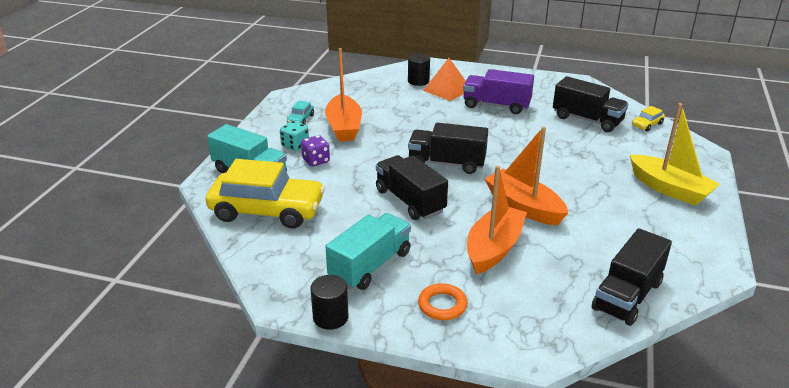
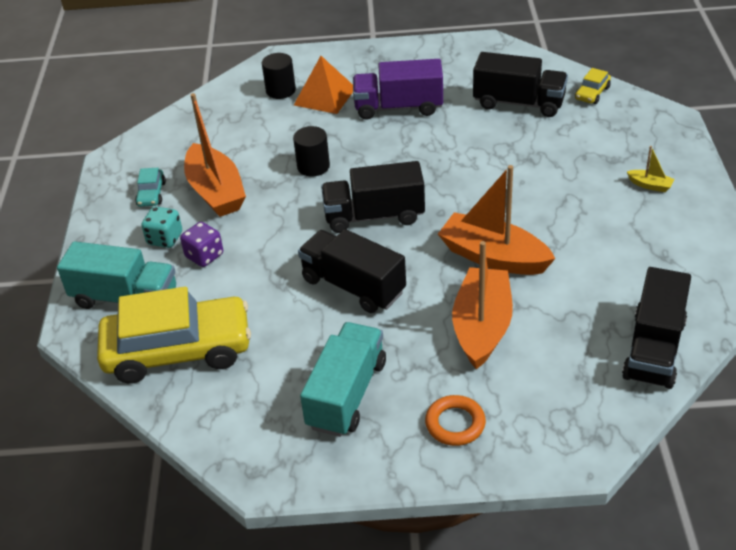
camera: 15 degrees left, 10 degrees up
black cylinder [310,275,348,330] -> black cylinder moved to [293,126,330,177]
yellow boat [630,103,720,206] -> yellow boat [627,146,674,192], size x0.42

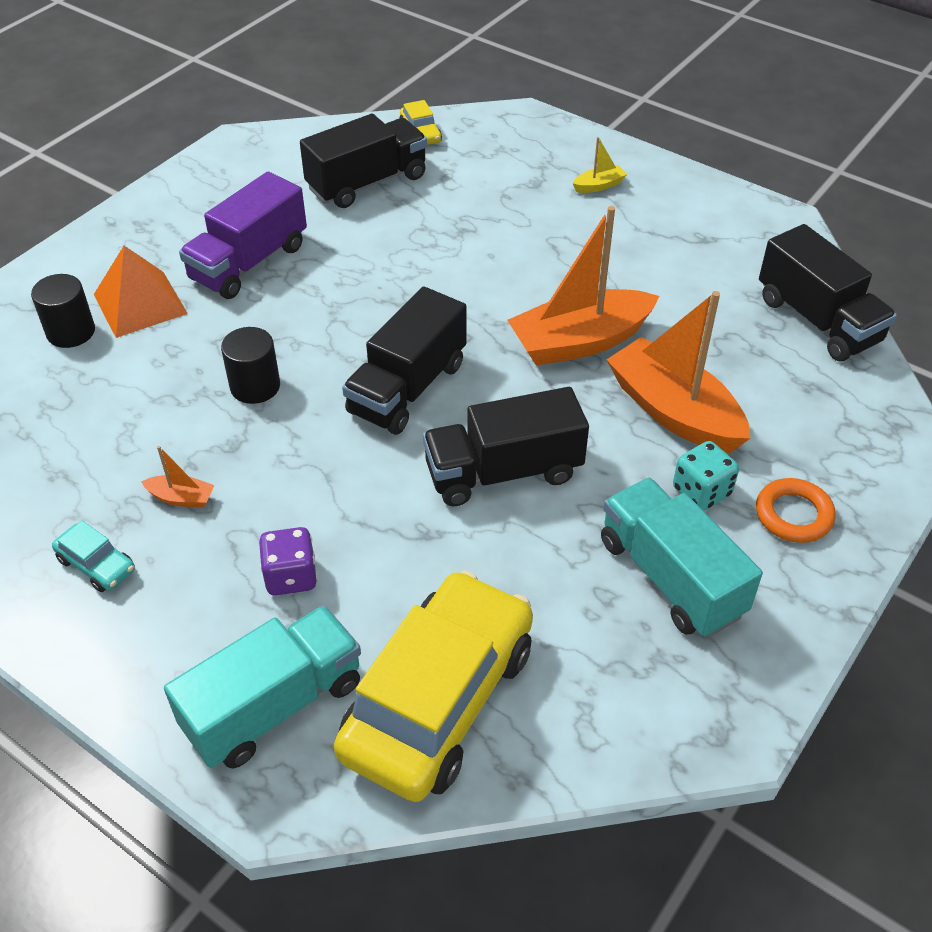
camera: 55 degrees left, 5 degrees up
turquoise dice [141,207,182,248] -> turquoise dice moved to [673,441,739,511]
orange boat [184,93,246,217] -> orange boat [141,446,215,508], size x0.42

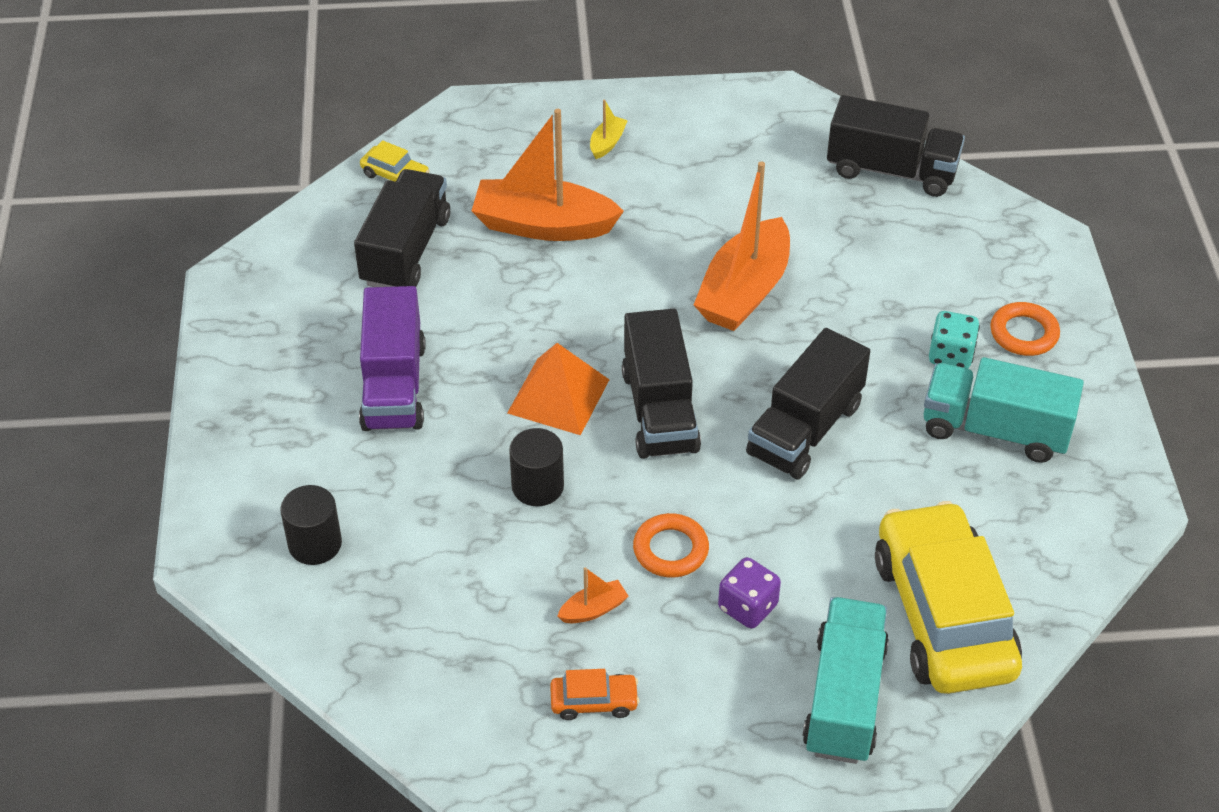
camera: 40 degrees left, 0 degrees up
turquoise car [52,521,135,592] -> orange car [550,669,640,720]
orange pyramid [94,246,188,338] -> orange pyramid moved to [507,343,609,435]
orange boat [606,291,750,453] -> orange boat moved to [471,109,624,241]
none -> orange ring [633,513,709,578]

